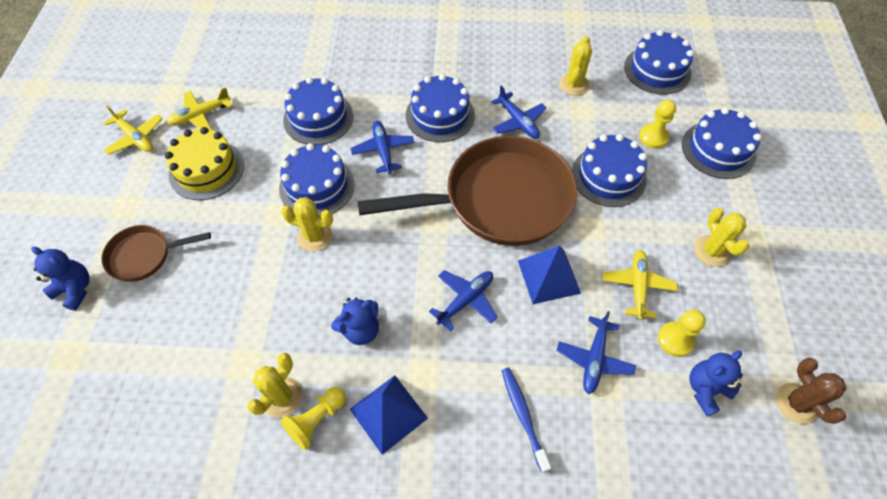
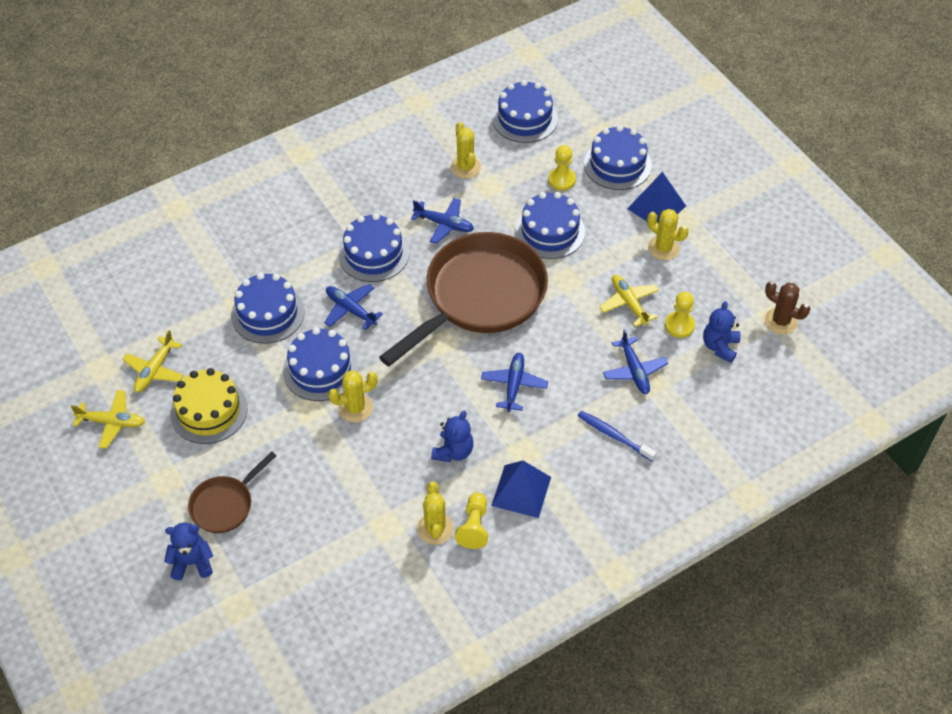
camera: 35 degrees left, 5 degrees down
blue pyramid [518,246,581,304] -> blue pyramid moved to [627,172,686,224]

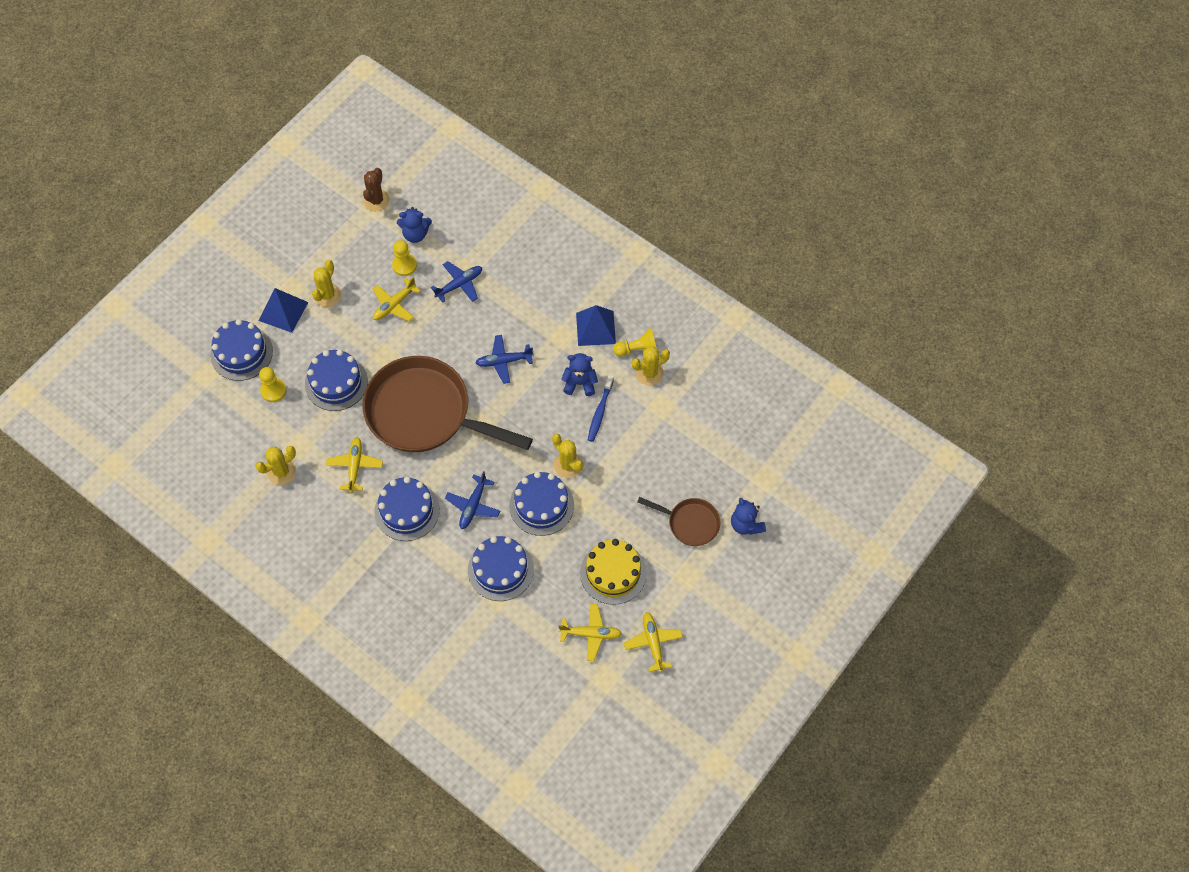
camera: 110 degrees left, 10 degrees up
blue plane [411,198,474,244] -> yellow plane [326,437,383,493]
blue cake [492,80,558,143] -> none
blue toothbrush [578,411,657,461] -> blue toothbrush moved to [588,375,614,442]

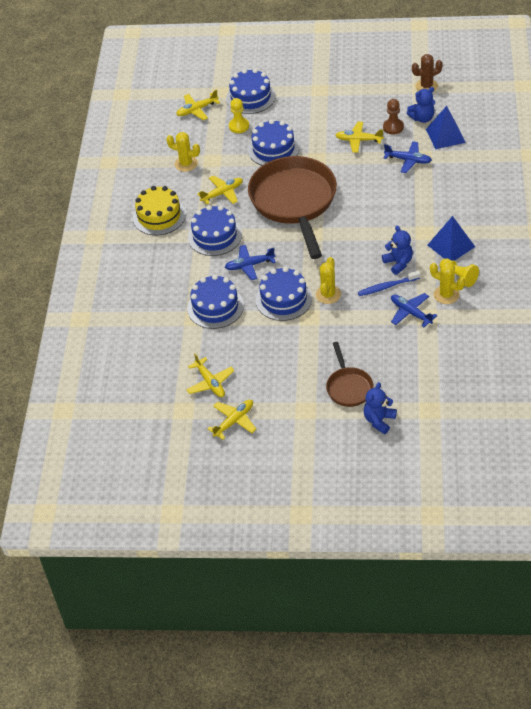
camera: 60 degrees right, 15 degrees down
blue pyramid [258,288,308,333] -> blue pyramid moved to [426,106,466,149]
yellow cactus [312,260,341,307] -> none
yellow pawn [392,240,417,276] -> brown pawn [383,99,404,135]
blue teddy bear [397,207,432,243] -> blue teddy bear turned 75 degrees counterclockwise [407,87,435,123]
blue plane [476,335,533,384] -> blue plane moved to [391,293,437,327]
yellow cake [580,539,646,605] -> yellow cake moved to [133,186,186,235]
none -> yellow plane [176,90,220,120]

